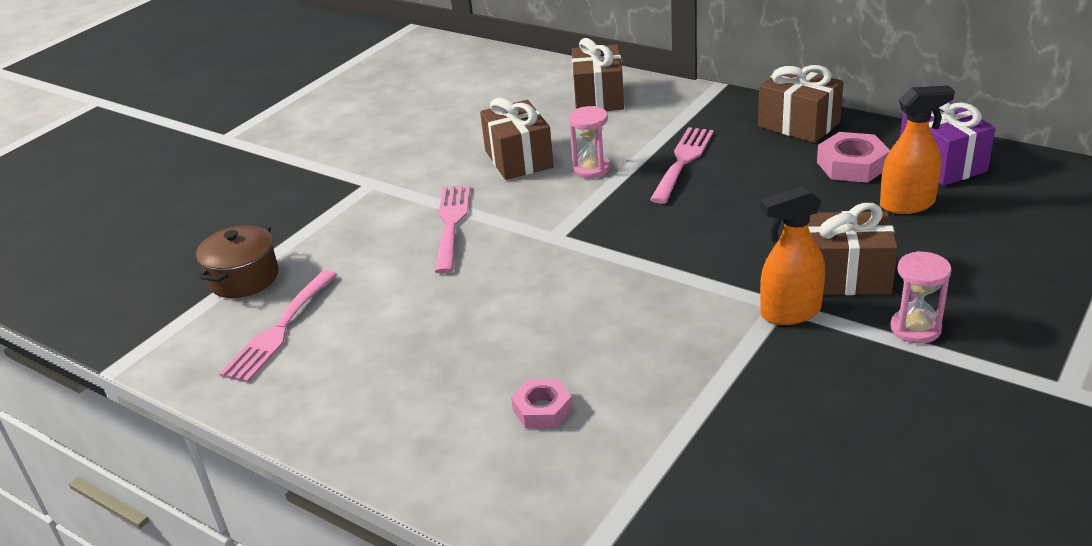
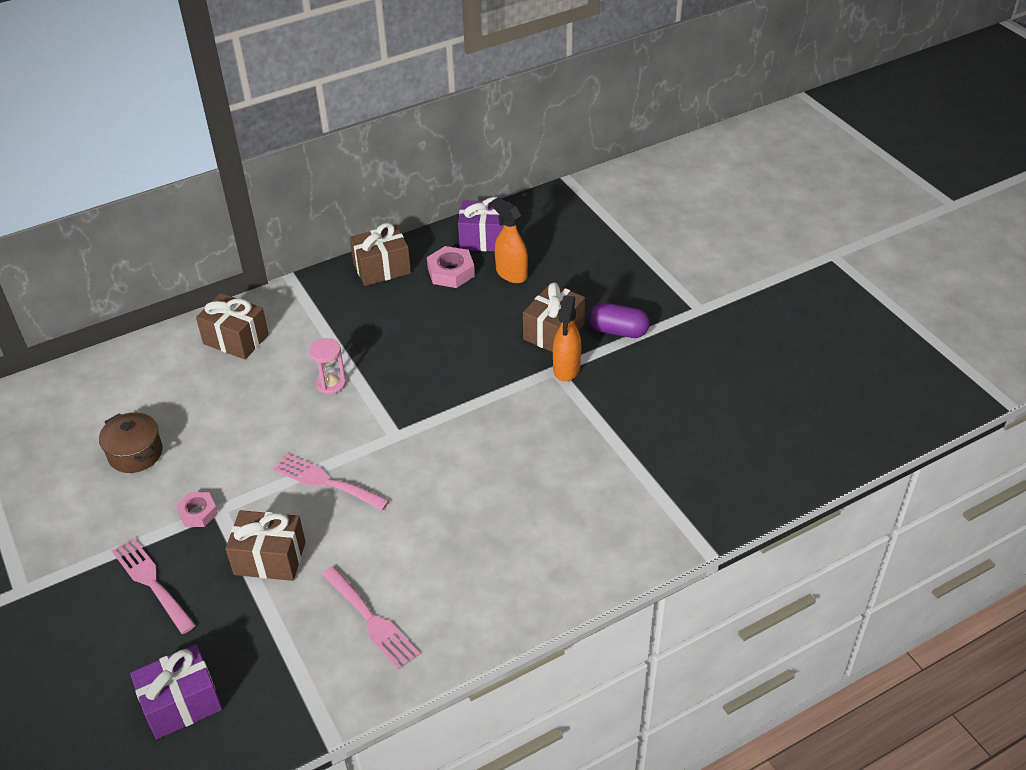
camera: 65 degrees left, 10 degrees up
brown pot [196,225,279,298] -> brown pot moved to [99,412,163,473]
brown gift [480,98,554,180] -> brown gift moved to [225,510,306,581]
pink nut [511,379,573,428] -> pink nut moved to [176,492,218,527]
pink fork [650,127,714,204] -> pink fork moved to [111,538,196,634]
orange spray bottle [880,85,955,214] -> orange spray bottle turned 60 degrees counterclockwise [492,198,528,283]
pink hourglass [890,251,952,344] -> purple capsule [589,303,650,338]
none -> purple gift [130,644,222,739]

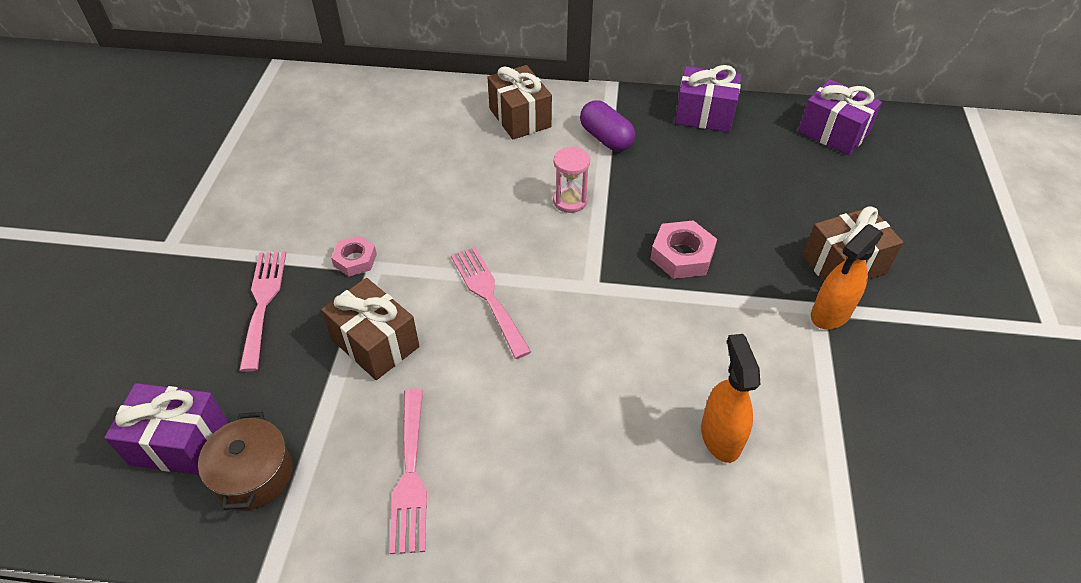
camera: 35 degrees right, 5 degrees up
brown pot [99,412,163,473] -> brown pot moved to [198,412,292,510]
brown gift [350,223,411,286] -> purple gift [675,65,741,132]
pink nut [427,246,475,288] -> pink nut moved to [650,220,717,279]
orange spray bottle [492,198,528,283] -> orange spray bottle moved to [701,334,760,463]
purple capsule [589,303,650,338] -> purple capsule moved to [580,100,635,151]

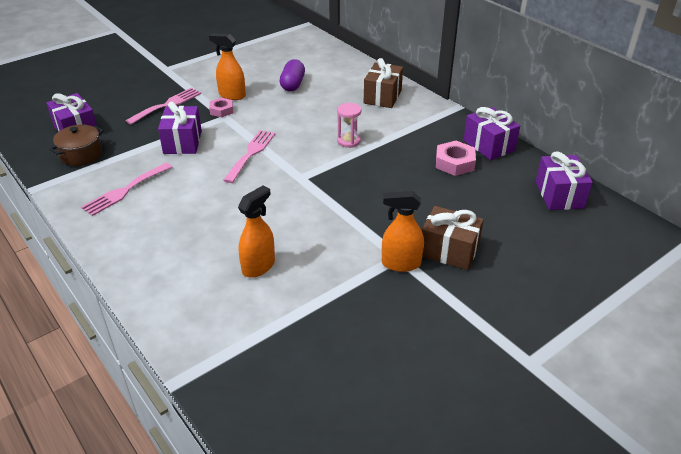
camera: 45 degrees right, 10 degrees down
brown gift [321,278,419,380] -> purple gift [158,101,202,154]
purple capsule [580,100,635,151] -> purple capsule moved to [279,59,305,91]
pink nut [650,220,717,279] -> pink nut moved to [436,141,476,176]
none -> orange spray bottle [209,33,246,100]

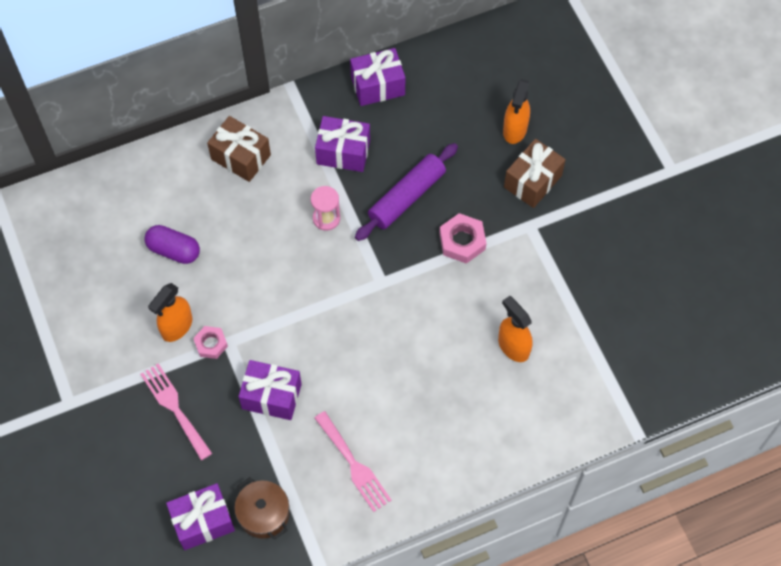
camera: 75 degrees left, 25 degrees up
pink fork [223,130,275,183] -> none
orange spray bottle [382,191,424,272] -> orange spray bottle moved to [503,79,530,144]
pink nut [436,141,476,176] -> pink nut moved to [439,213,486,264]
purple gift [536,151,593,210] -> purple gift moved to [315,116,370,172]
none -> purple rolling pin [355,143,458,241]

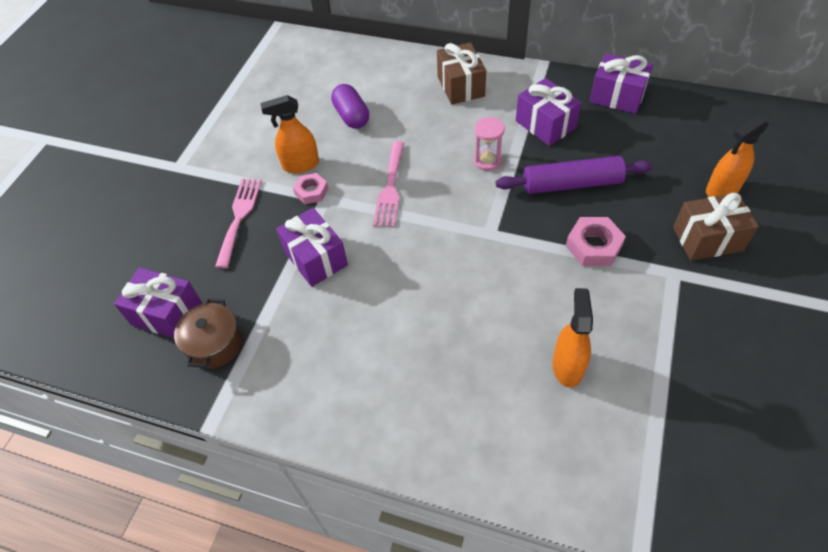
camera: 45 degrees right, 10 degrees down
pink fork [315,411,392,512] -> pink fork moved to [373,141,404,227]

